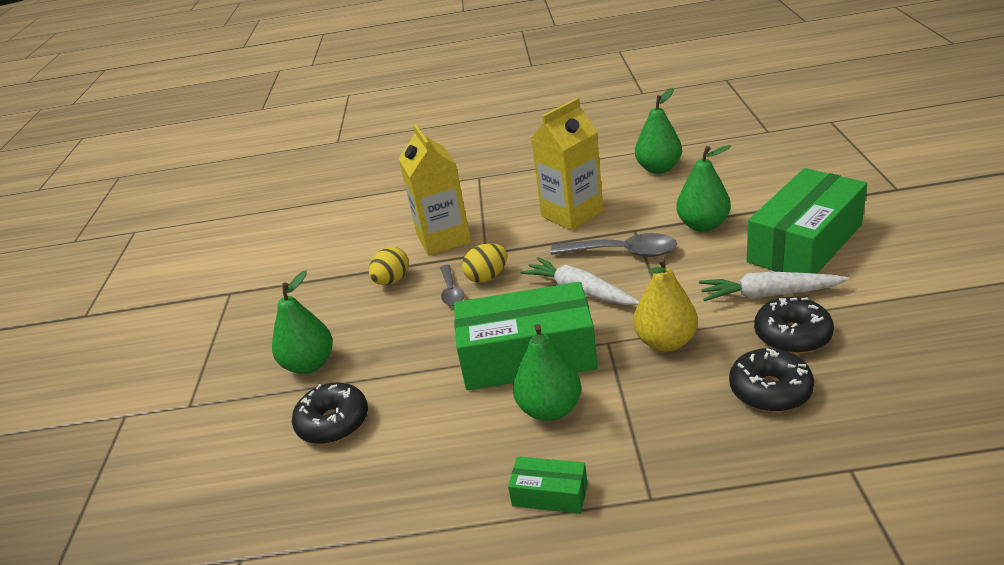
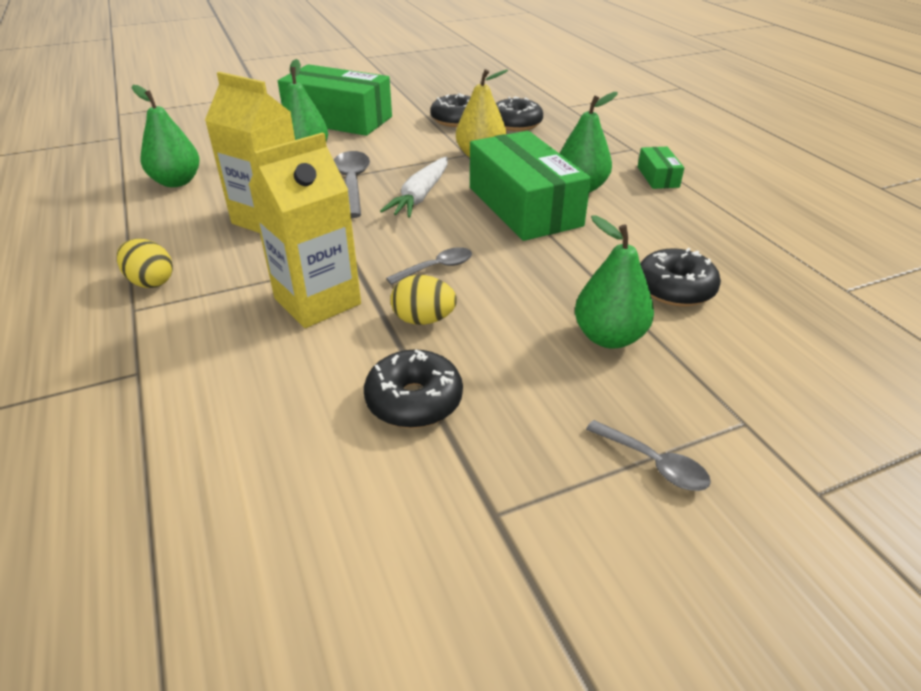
camera: 115 degrees left, 5 degrees up
yellow egg [462,243,507,283] -> yellow egg moved to [117,239,173,288]
white carrot [699,272,849,301] -> none
none -> black donut [364,349,463,428]
none -> grey spoon [586,420,711,491]

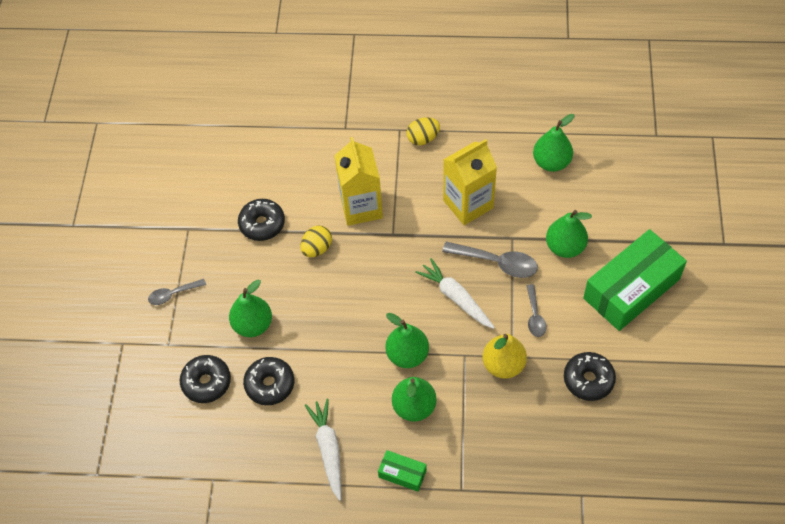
camera: 120 degrees right, 20 degrees up
grey spoon [386,247,472,285] -> grey spoon moved to [526,284,546,337]
green box [470,131,591,241] -> green pear [385,313,429,368]
black donut [496,96,543,131] -> black donut moved to [180,355,231,403]
none -> white carrot [305,399,341,501]

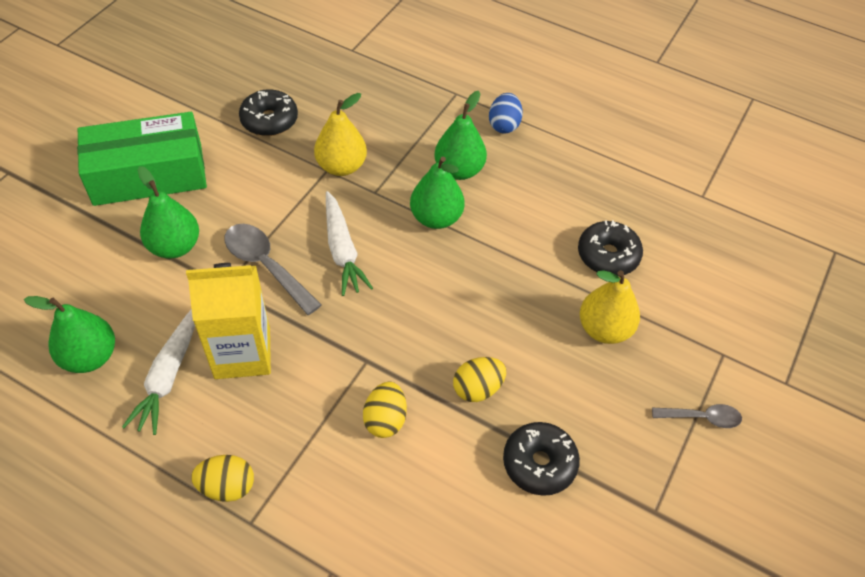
camera: 160 degrees left, 5 degrees down
black donut [180,355,231,403] -> none
green pear [229,280,272,337] -> yellow pear [580,270,640,344]
white carrot [305,399,341,501] -> white carrot moved to [122,309,195,435]
yellow carton [334,137,383,226] -> yellow egg [363,381,407,438]
green box [378,450,427,492] -> blue egg [489,93,523,134]
grey spoon [526,284,546,337] -> none

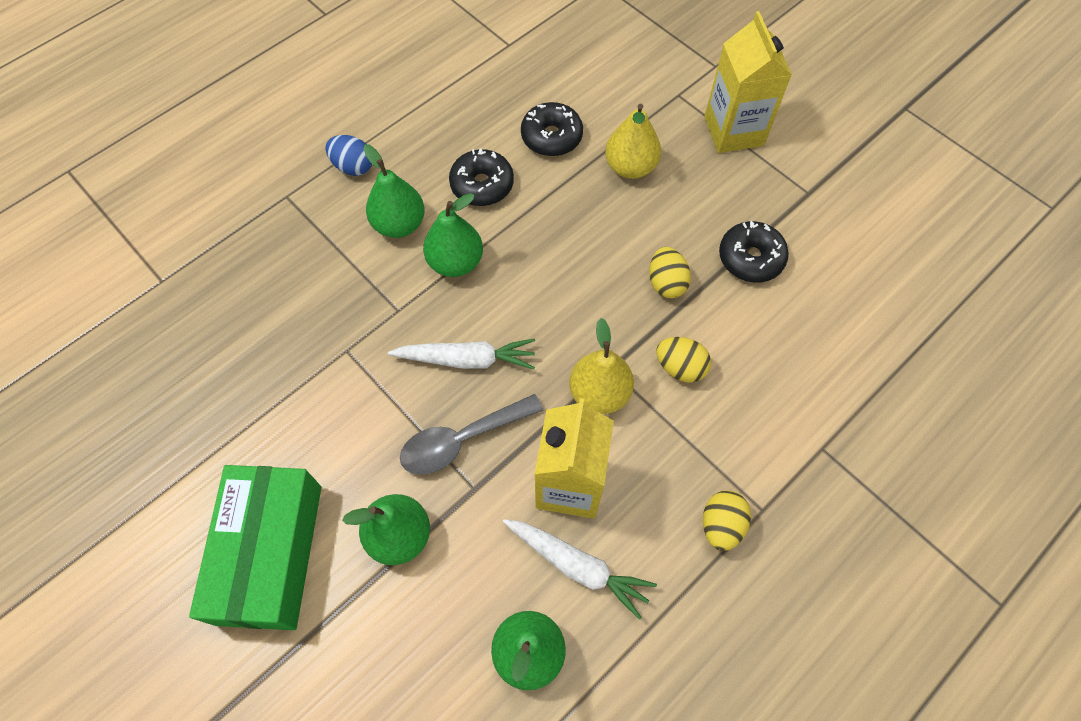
camera: 70 degrees left, 10 degrees up
black donut [239,89,298,136] -> black donut moved to [449,148,514,206]
yellow pear [314,93,367,176] -> yellow pear moved to [570,318,634,414]
grey spoon [652,404,742,428] -> yellow carton [704,11,792,153]

